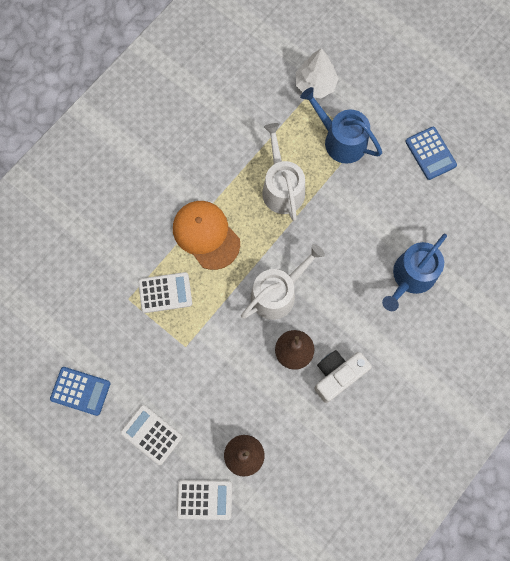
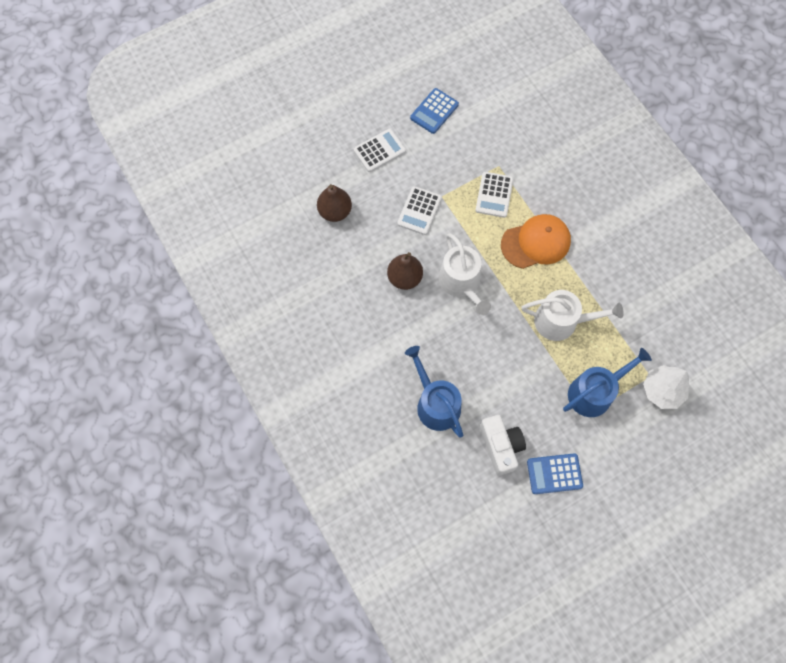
camera: 110 degrees right, 5 degrees down
white calculator [177,480,232,520] -> white calculator moved to [397,186,442,235]
white camera [314,350,372,403] -> white camera moved to [480,415,526,476]

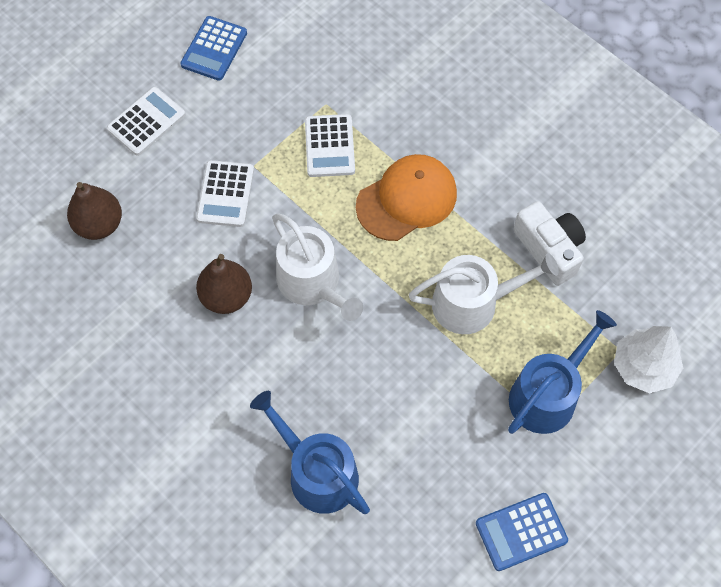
camera: 15 degrees left, 5 degrees down
white camera [480,415,526,476] -> white camera moved to [513,201,586,286]

